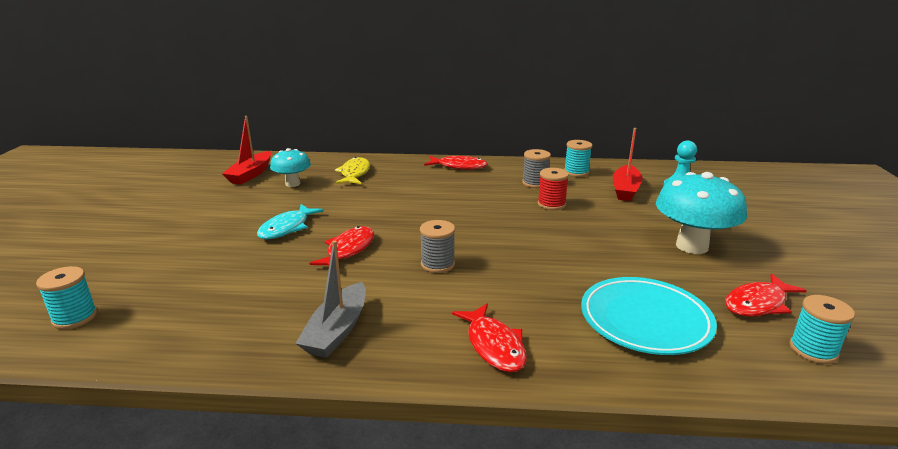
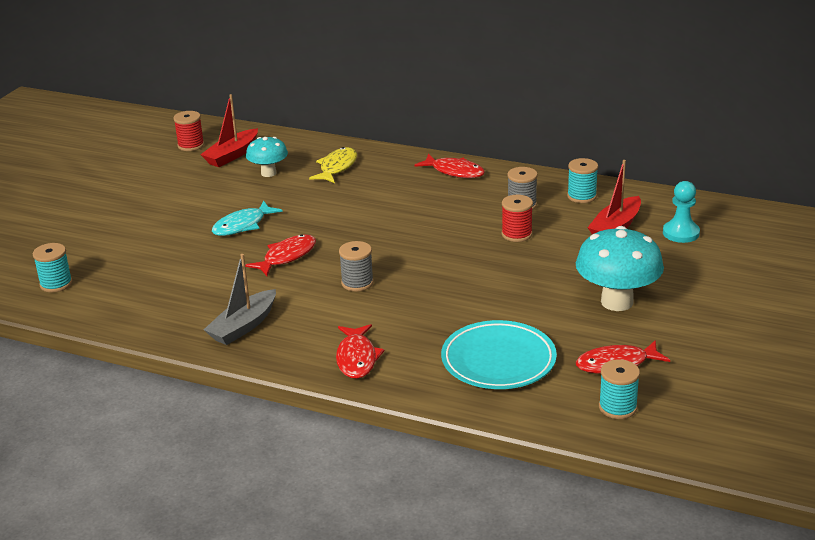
camera: 20 degrees right, 5 degrees up
none -> red spool [173,111,204,151]

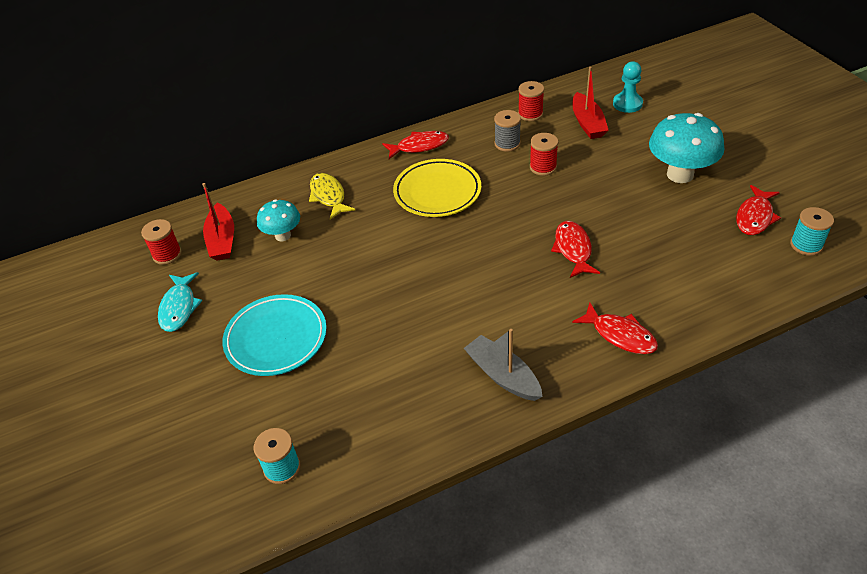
camera: 45 degrees left, 15 degrees up
grey boat [204,254,276,345] -> grey boat turned 150 degrees clockwise [464,329,543,401]
turquoise fish [212,201,283,236] -> turquoise fish moved to [158,272,202,332]
red fish [245,234,316,276] -> red fish moved to [551,221,600,278]
grey spool [339,241,374,291] -> none
turquoise plate [441,320,557,389] -> turquoise plate moved to [222,294,327,376]
turquoise spool [567,158,598,203] -> red spool [518,81,544,121]
none -> yellow plate [393,159,481,217]

